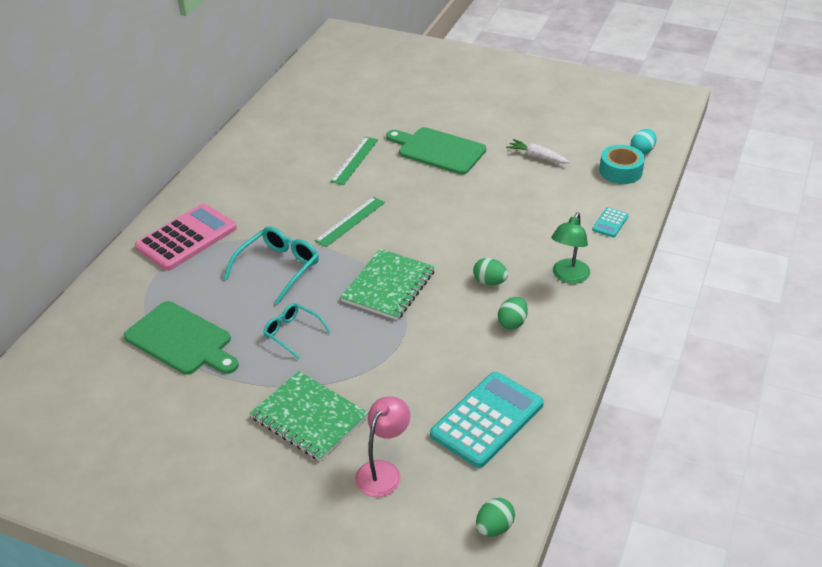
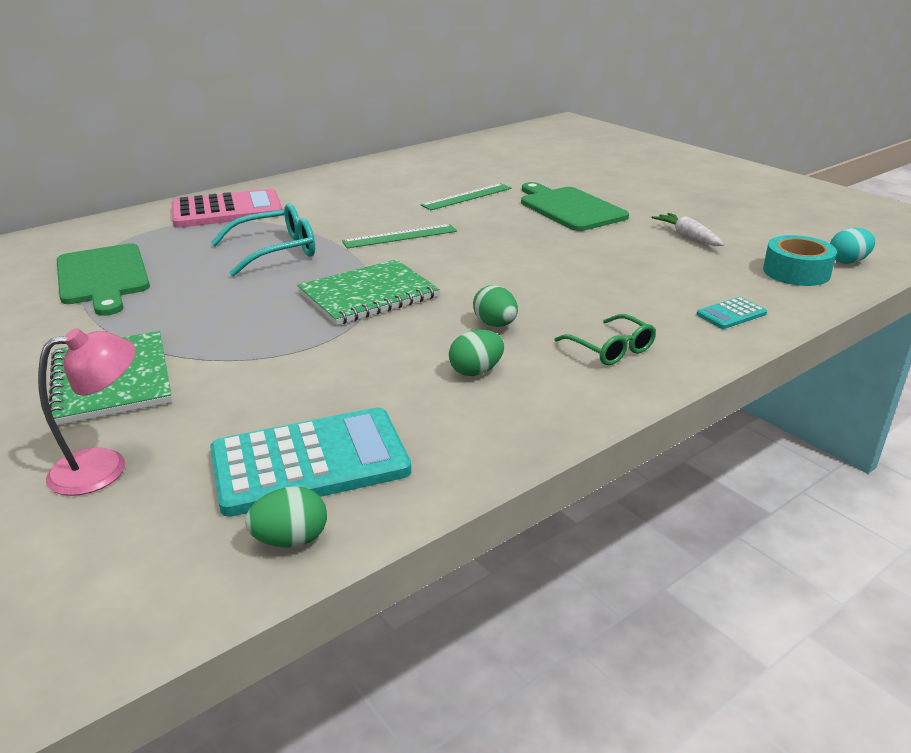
camera: 30 degrees right, 10 degrees down
turquoise glasses [263,303,331,359] -> none
green egg [476,498,515,537] -> green egg moved to [245,486,327,548]
green lamp [552,213,590,284] -> green glasses [554,314,656,365]

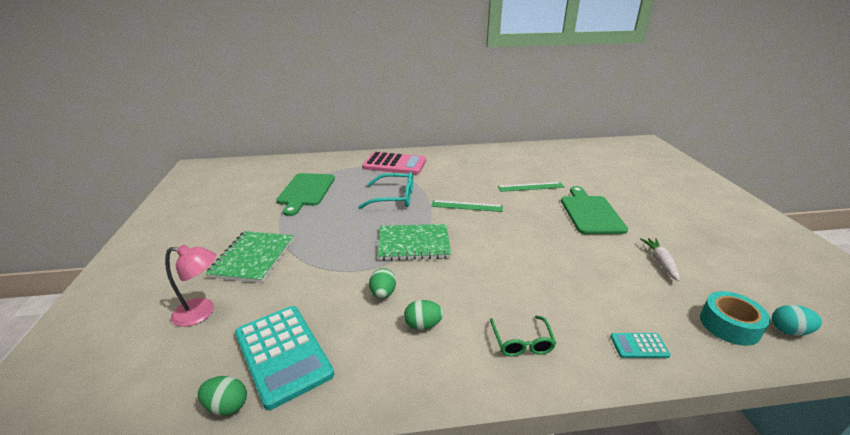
camera: 30 degrees right, 0 degrees up
turquoise calculator [210,407,411,517] -> turquoise calculator turned 45 degrees clockwise [235,306,334,410]
green egg [473,285,518,327] -> green egg moved to [369,268,396,299]

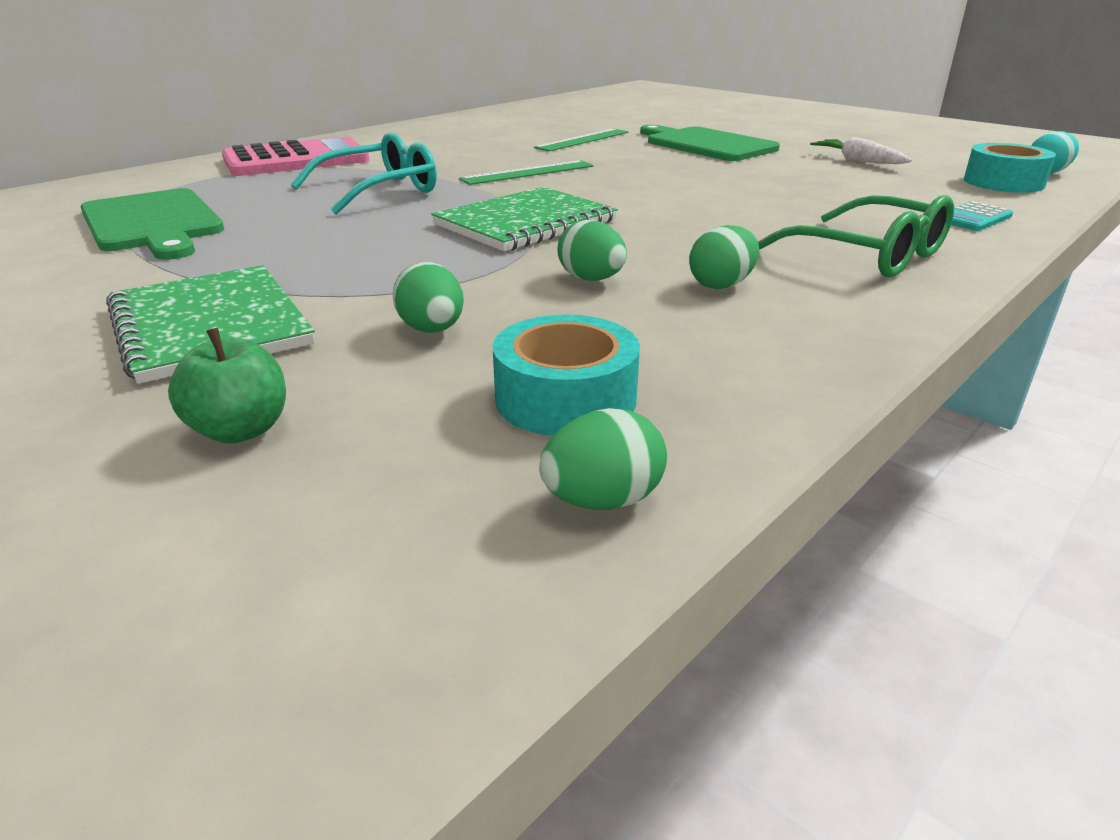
camera: 40 degrees left, 0 degrees up
pink lamp [165,245,216,327] -> green apple [168,328,286,444]
turquoise calculator [235,306,334,410] -> turquoise tape [493,315,640,436]
green glasses [490,315,556,357] -> green glasses [758,195,954,278], size x1.54
none -> green egg [393,262,464,333]

